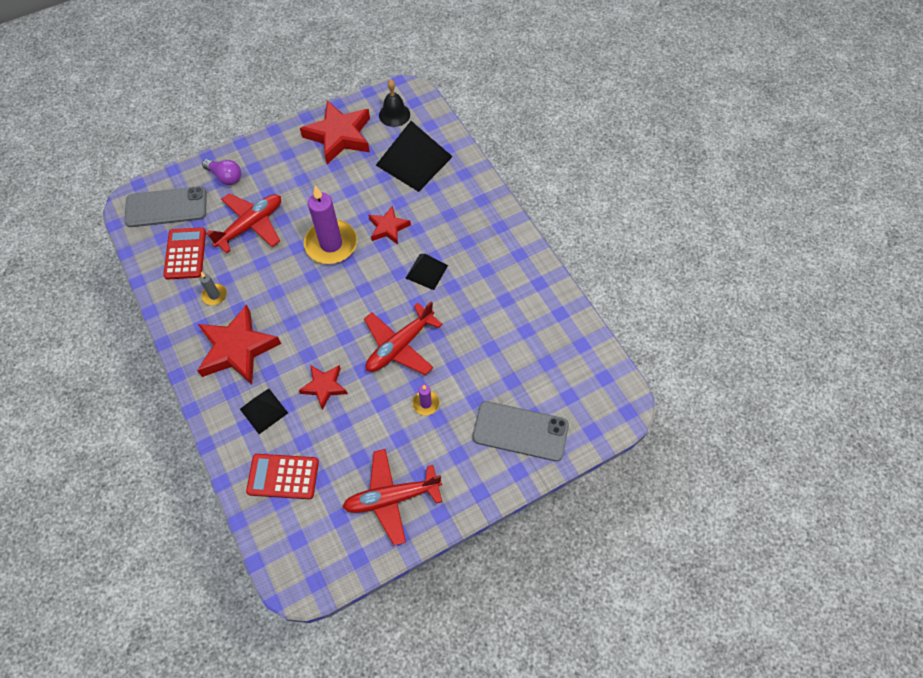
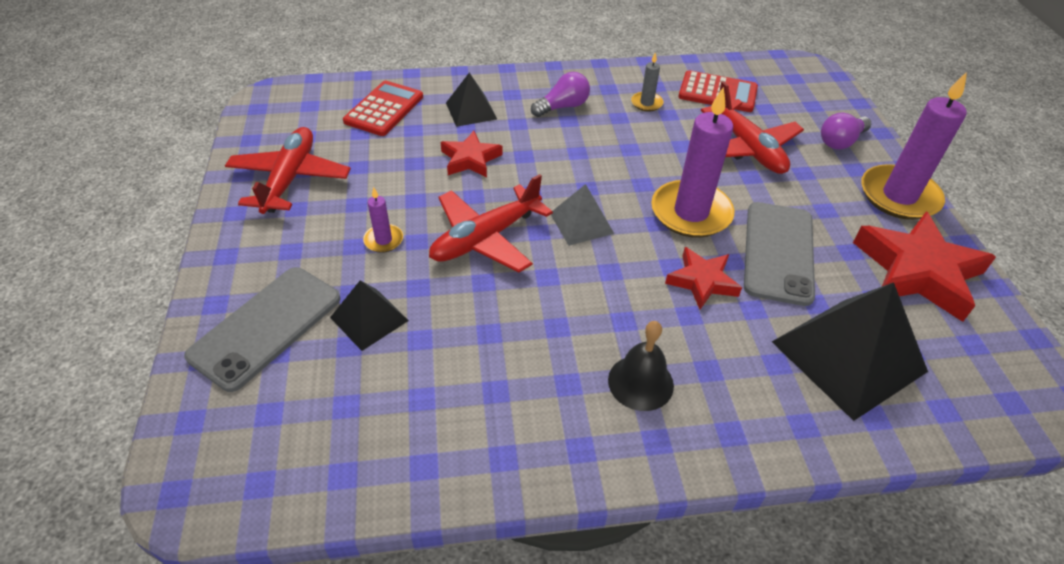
camera: 110 degrees right, 15 degrees down
grey phone [124,186,207,227] -> grey phone moved to [744,202,815,306]
red star [197,304,281,385] -> purple light bulb [531,72,590,117]
red plane [364,301,443,375] -> red plane turned 105 degrees counterclockwise [429,174,553,272]
black bell [379,80,410,127] -> black bell moved to [608,321,674,411]
black pyramid [406,254,448,290] -> black pyramid moved to [330,280,409,351]
none -> grey pyramid [551,184,614,246]
none -> purple candle [861,72,967,220]

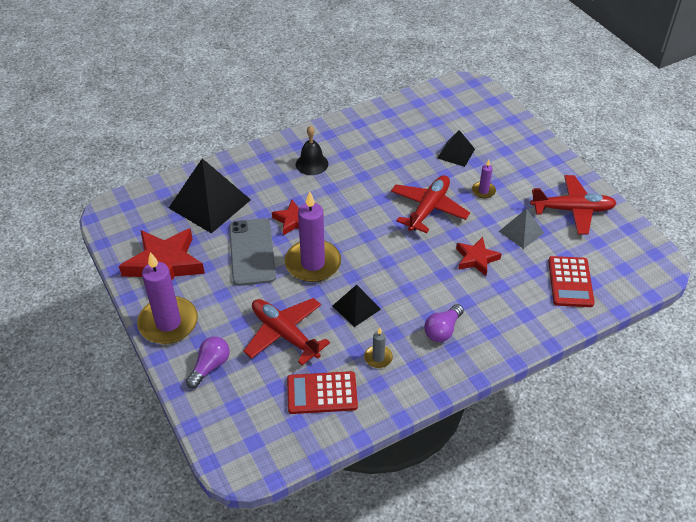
camera: 160 degrees right, 0 degrees up
grey phone [184,267,341,392] -> none
red plane [225,127,351,214] -> red plane turned 75 degrees counterclockwise [530,175,617,235]
black pyramid [446,73,497,127] -> black pyramid moved to [333,285,381,327]
grey pyramid [551,184,614,246] -> grey pyramid moved to [499,209,544,249]

